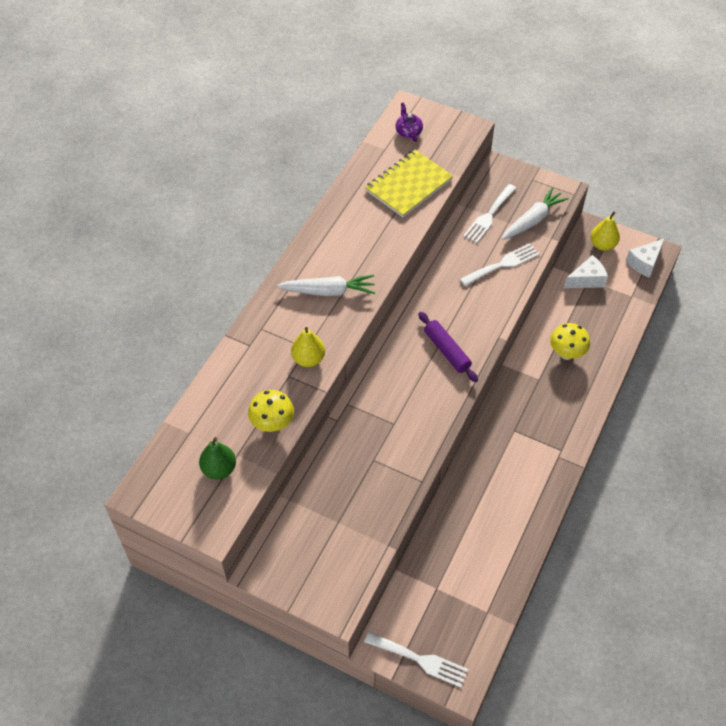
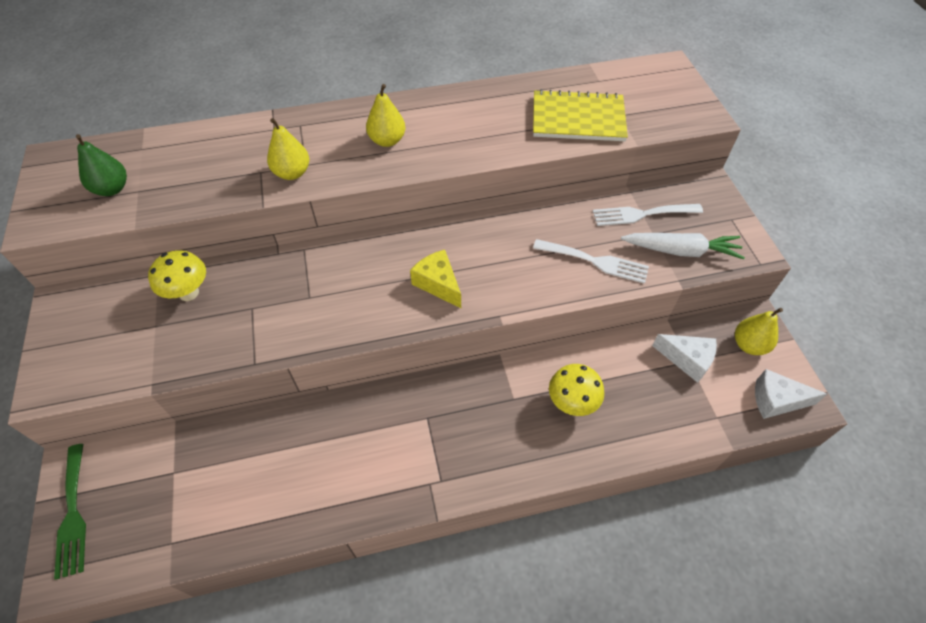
camera: 50 degrees right, 0 degrees up
yellow mushroom [248,390,294,432] -> yellow mushroom moved to [148,250,206,301]
white carrot [277,274,375,296] -> yellow pear [366,84,405,147]
white fork [364,632,468,688] -> green fork [54,444,86,580]
purple teapot [396,102,423,142] -> none
purple rolling pin [418,312,478,382] -> yellow cheese [410,250,461,308]

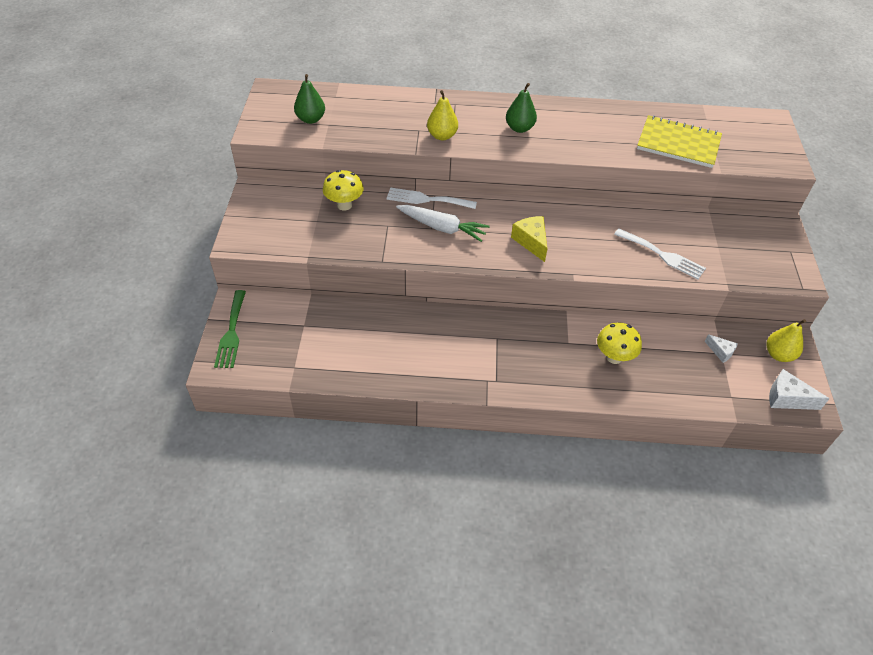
camera: 15 degrees right, 5 degrees down
yellow pear [366,84,405,147] -> green pear [506,83,537,133]
white fork [593,204,703,226] -> white fork moved to [386,188,477,209]
white carrot [621,233,745,259] -> white carrot moved to [396,205,490,242]
white cheese [652,334,717,383] -> white cheese [705,334,738,363], size x0.62

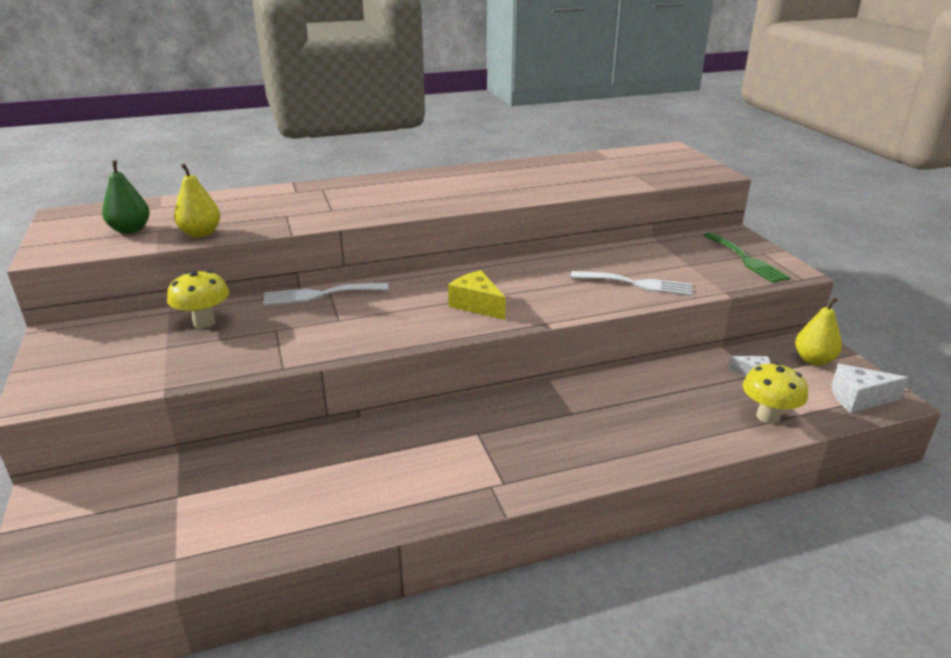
camera: 20 degrees left, 20 degrees down
green fork [214,290,246,368] -> green fork moved to [703,232,791,283]
white carrot [396,205,490,242] -> none
yellow pear [427,90,458,140] -> yellow pear moved to [174,163,220,237]
green pear [506,83,537,133] -> none
yellow mushroom [597,323,642,364] -> yellow mushroom moved to [743,362,808,424]
yellow notebook [637,115,722,168] -> none

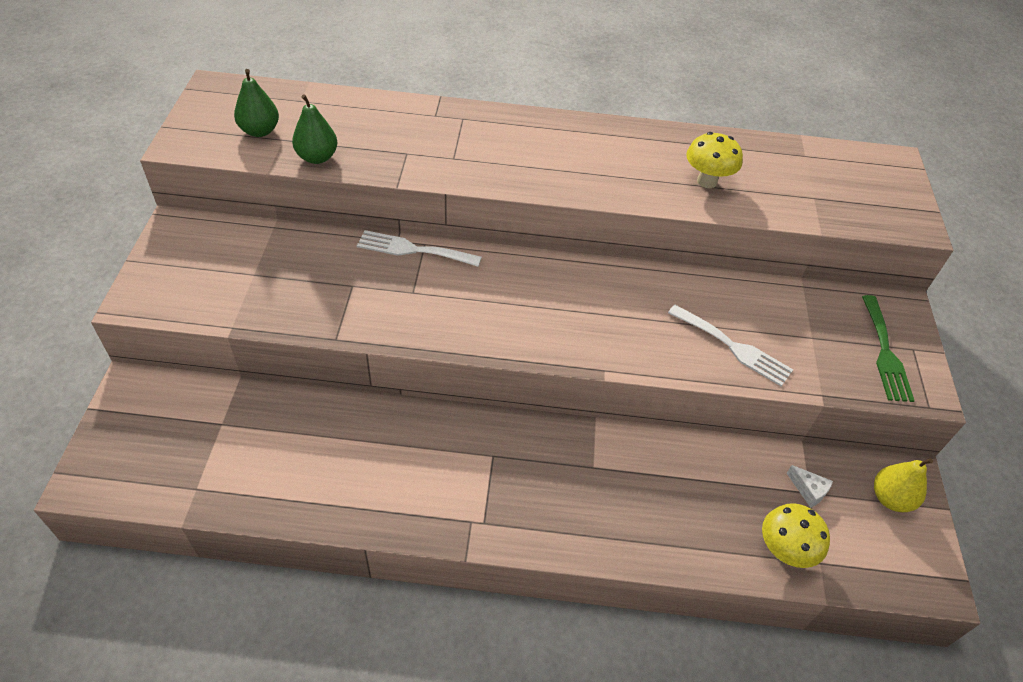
camera: 20 degrees right, 20 degrees up
yellow mushroom [167,271,229,329] -> yellow mushroom moved to [686,132,743,188]
yellow pear [174,163,220,237] -> green pear [292,94,337,164]
yellow cheese [448,270,506,320] -> none
white cheese [831,364,909,413] -> none

